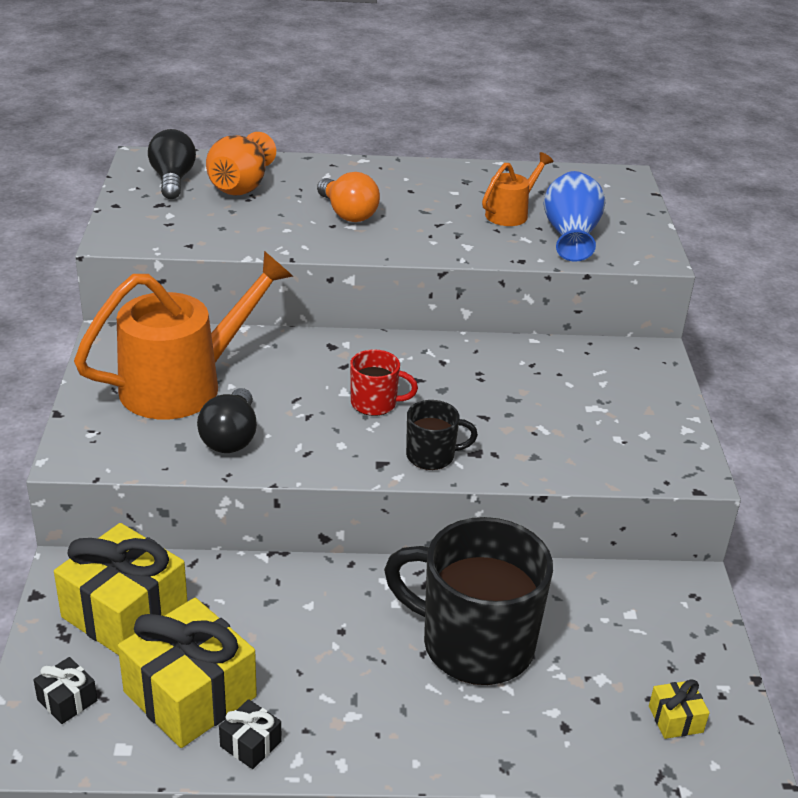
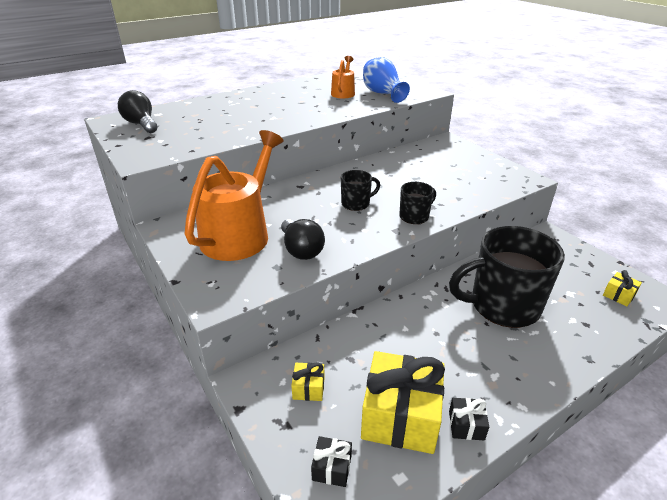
camera: 30 degrees left, 0 degrees up
yellow gift [54,523,187,655] -> yellow gift [291,362,325,401], size x0.44
orange vase [206,132,276,195] -> none
orange light bulb [317,172,380,222] -> none
red mug [350,349,418,416] -> black mug [341,170,380,211]

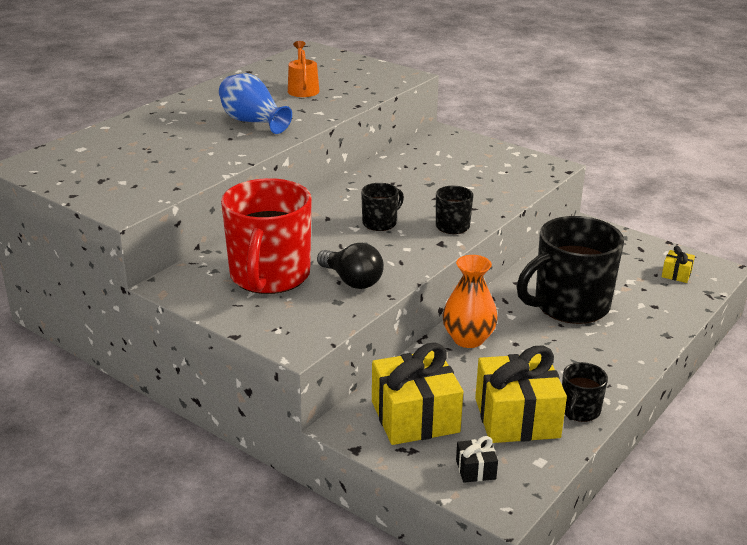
camera: 20 degrees left, 5 degrees down
black light bulb [118,90,157,133] -> none
orange watering can [184,130,284,261] -> red mug [221,178,312,294]
yellow gift [291,362,325,401] -> yellow gift [372,342,463,445], size x2.26
blue vase [363,57,410,103] -> blue vase moved to [219,73,292,134]
black gift [449,398,489,440] -> black mug [562,362,608,422]
none -> orange vase [443,255,498,348]

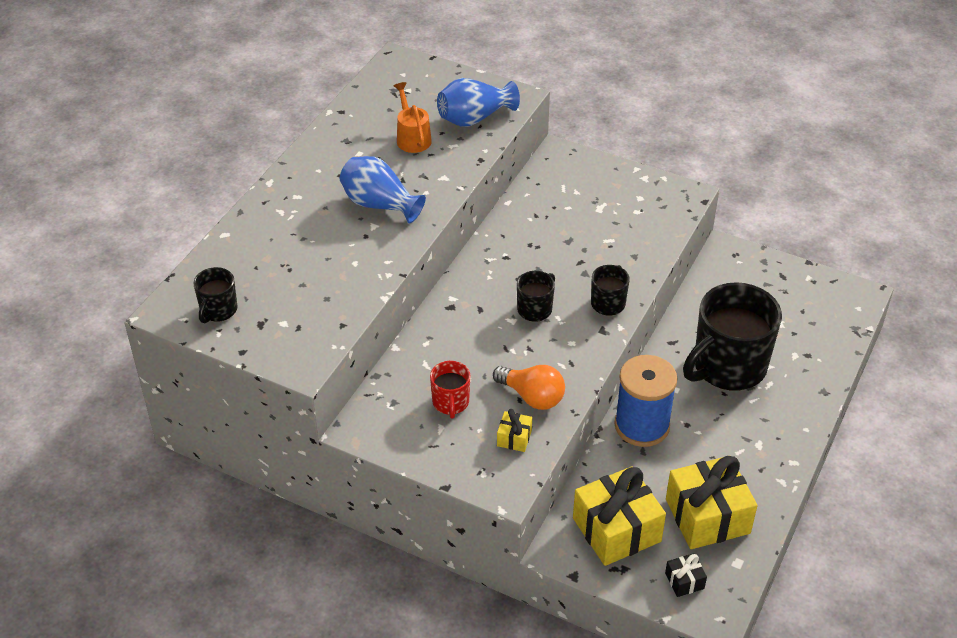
camera: 10 degrees left, 15 degrees up
red mug [221,178,312,294] -> red mug [430,361,470,419], size x0.47
black light bulb [317,243,384,289] -> orange light bulb [493,365,565,410]
orange vase [443,255,498,348] -> blue spool [614,355,678,447]
black mug [562,362,608,422] -> black mug moved to [193,267,238,323]
yellow gift [662,246,695,283] -> yellow gift moved to [497,409,532,452]
none -> blue vase [437,78,520,127]

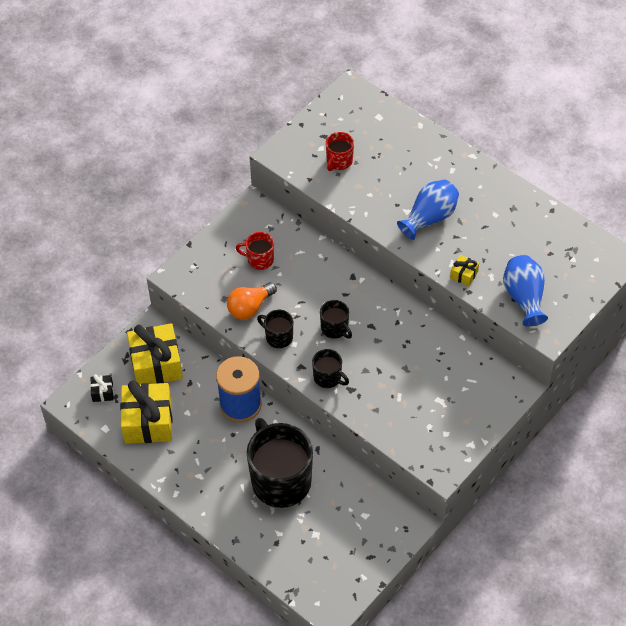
camera: 105 degrees right, 10 degrees up
black mug [193,267,238,323] -> black mug moved to [257,310,293,348]
orange watering can [394,82,432,153] -> none
yellow gift [497,409,532,452] -> yellow gift moved to [450,255,479,286]
none -> red mug [326,132,354,171]

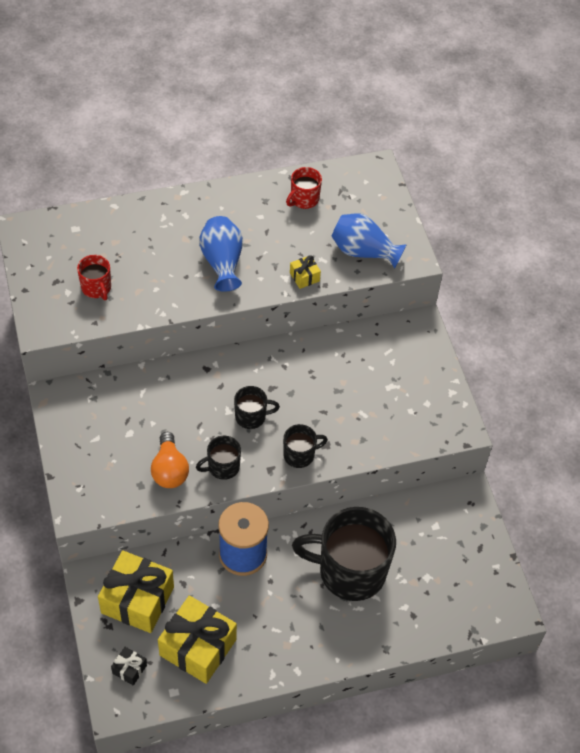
camera: 60 degrees left, 0 degrees up
red mug [236,232,274,270] -> red mug moved to [286,167,322,209]

